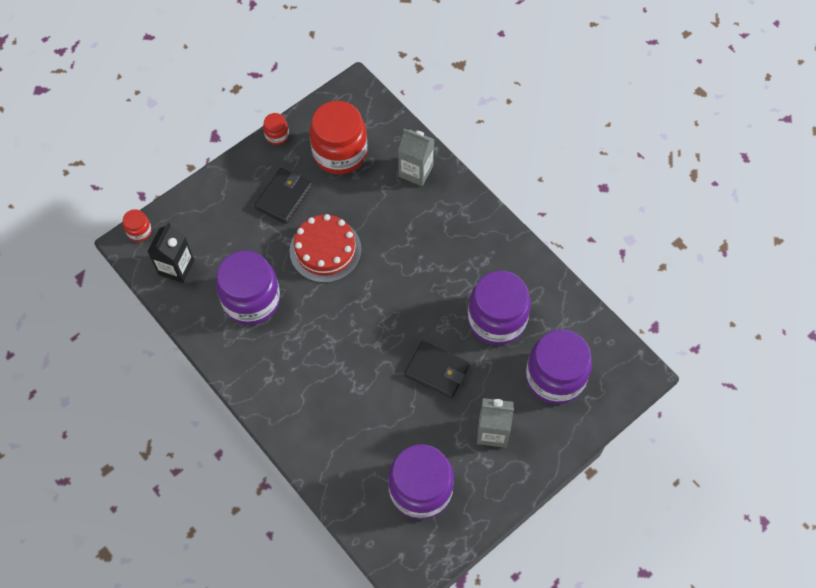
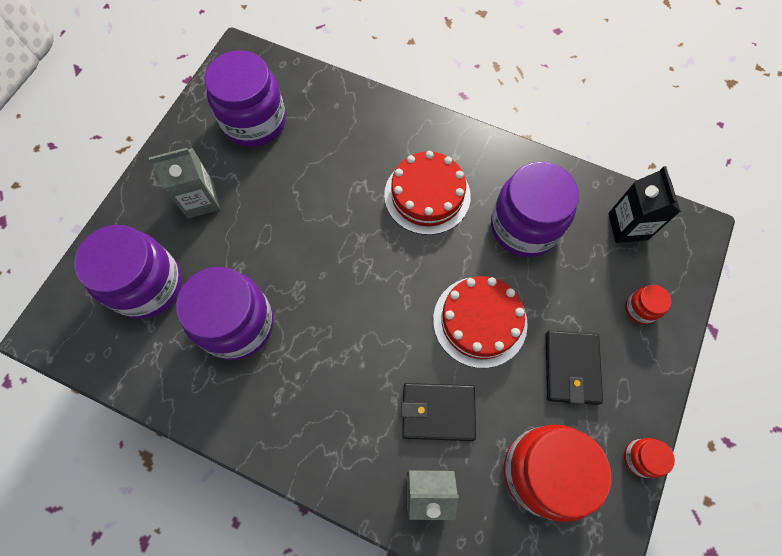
camera: 155 degrees right, 5 degrees up
red jar [123,209,152,242] -> red jar moved to [625,285,671,324]
black wallet [405,341,470,398] -> black wallet moved to [401,383,476,441]
none -> red cake [384,151,471,235]

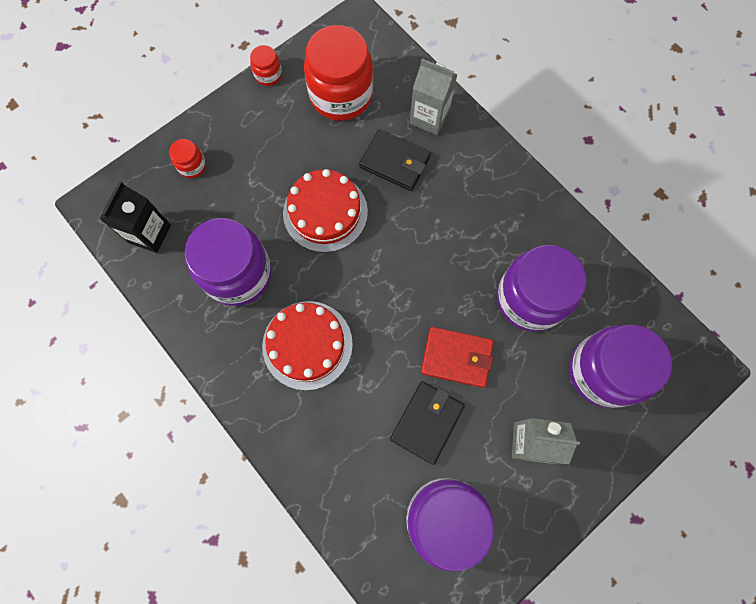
camera: 155 degrees left, 5 degrees up
black wallet [545,331,603,405] -> black wallet moved to [390,381,465,465]
none -> red wallet [421,327,494,388]

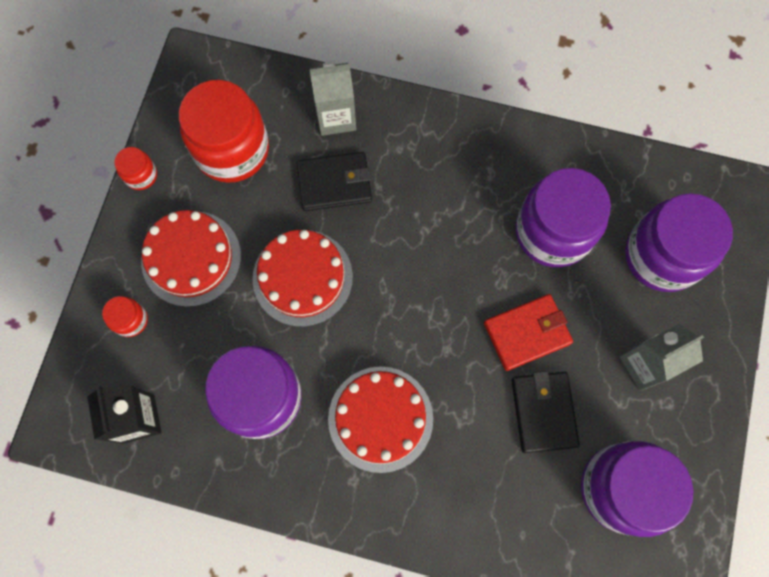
camera: 35 degrees left, 0 degrees up
none -> red cake [141,210,241,307]

